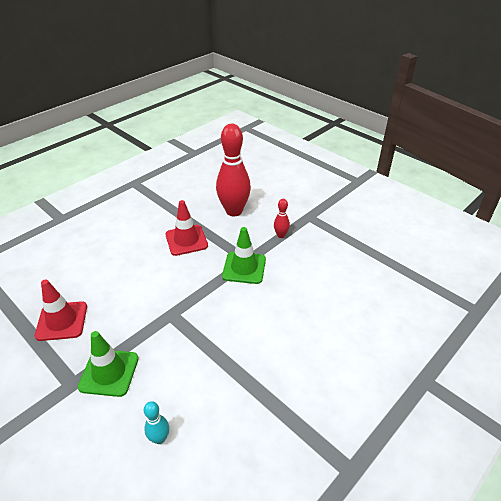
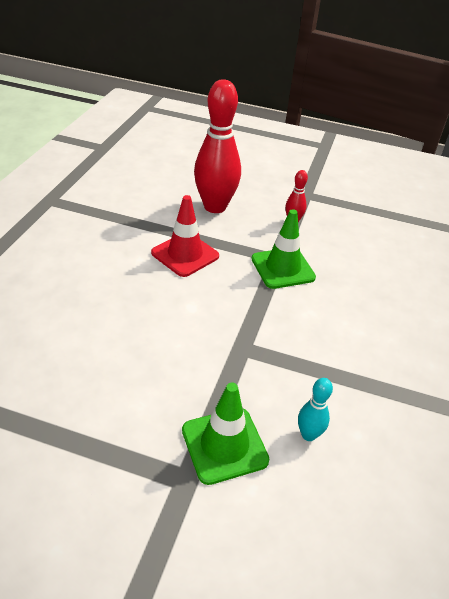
camera: 30 degrees left, 0 degrees up
red traffic cone [35,279,87,341] -> none
turquoise bowling pin [144,401,169,444] -> turquoise bowling pin moved to [298,378,333,441]

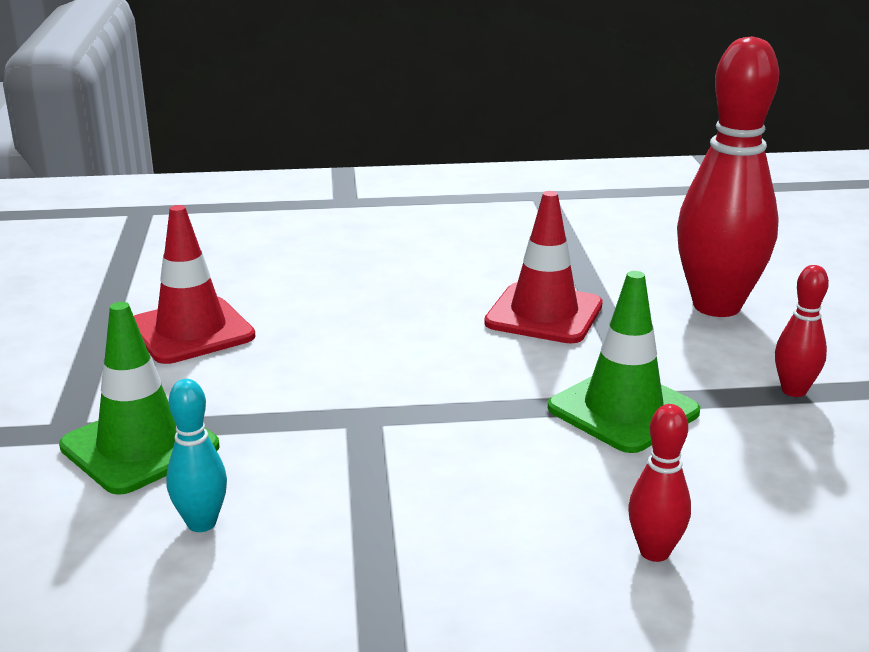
camera: 70 degrees right, 15 degrees down
none -> red traffic cone [134,205,255,364]
none -> red bowling pin [628,404,691,562]

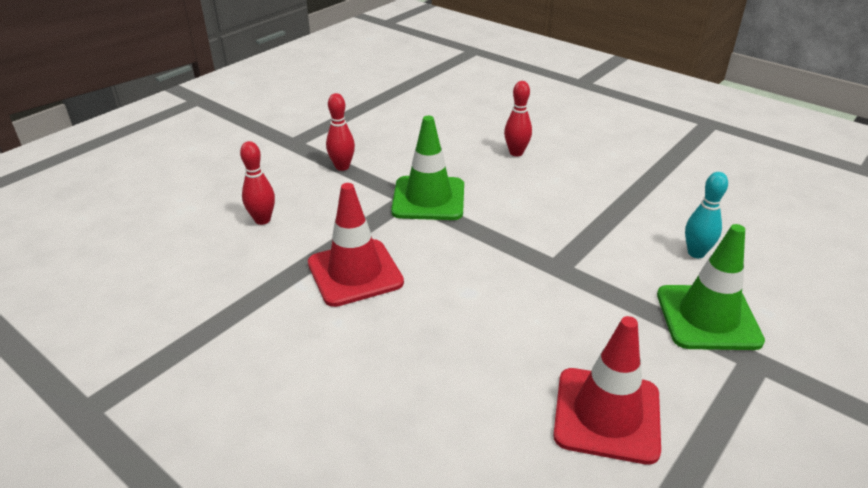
camera: 135 degrees left, 10 degrees up
red bowling pin [677,36,779,317] -> red bowling pin [240,141,275,225], size x0.45

